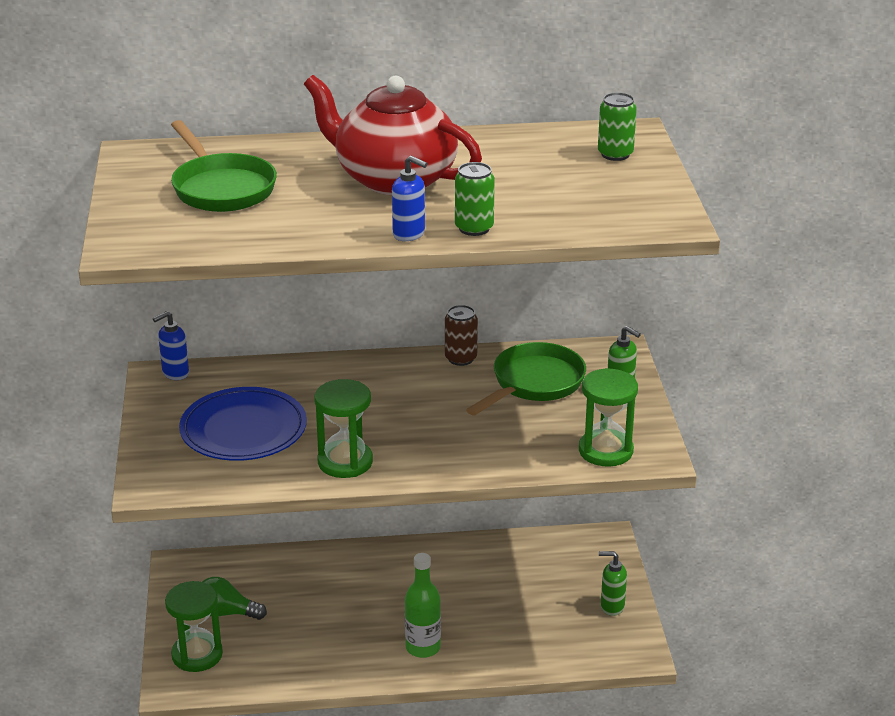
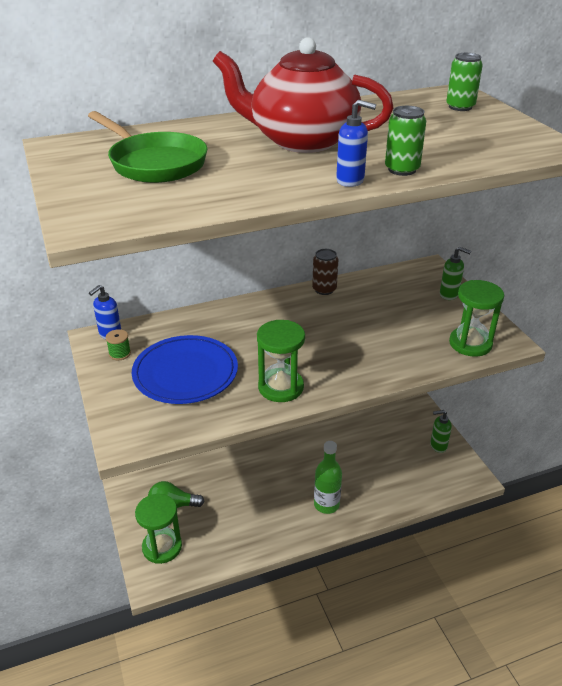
camera: 15 degrees left, 5 degrees up
green pan [466,342,586,415] -> none
none -> green spool [106,329,131,360]

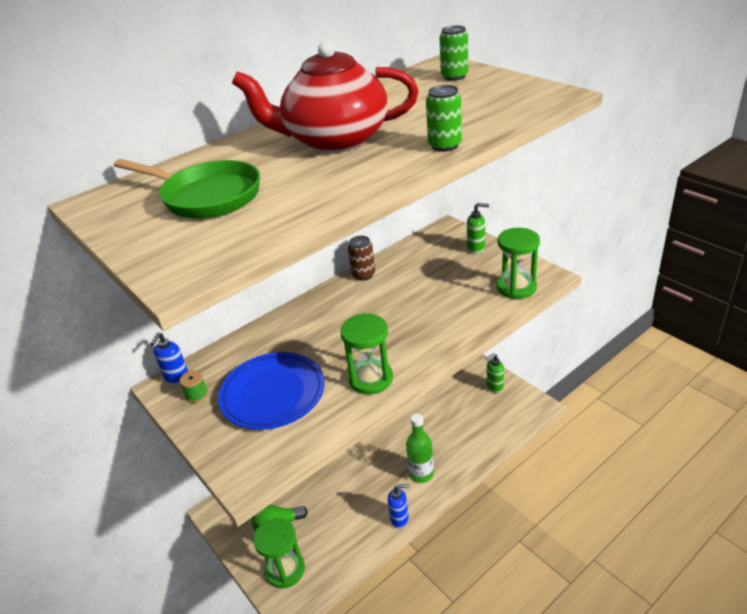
camera: 15 degrees left, 0 degrees up
blue soap dispenser [336,100,376,187] -> blue soap dispenser moved to [388,484,410,528]

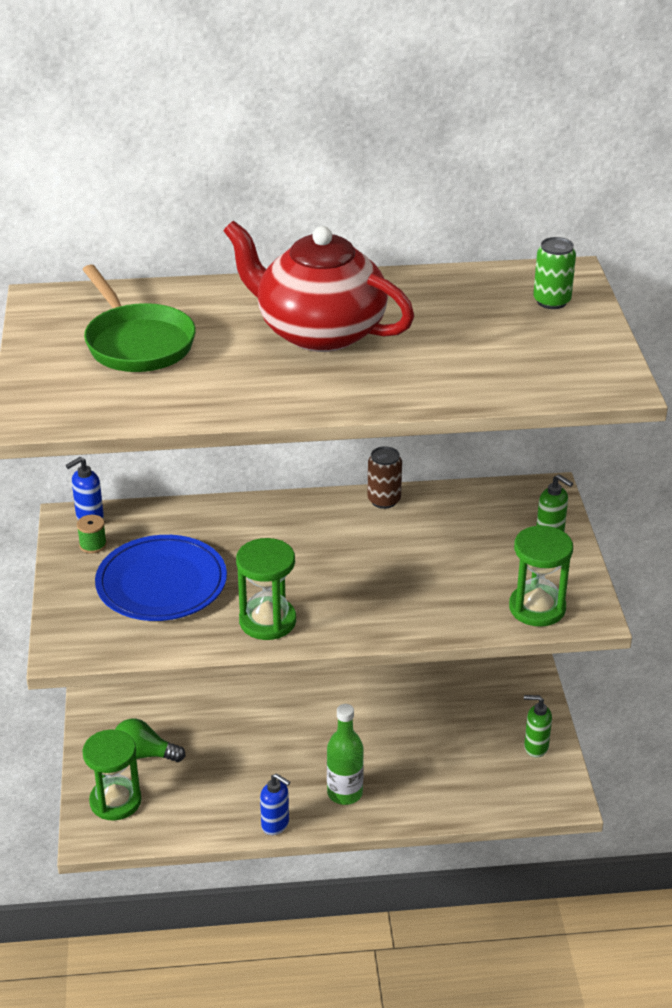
camera: 30 degrees right, 0 degrees up
green can [426,85,462,152] -> none

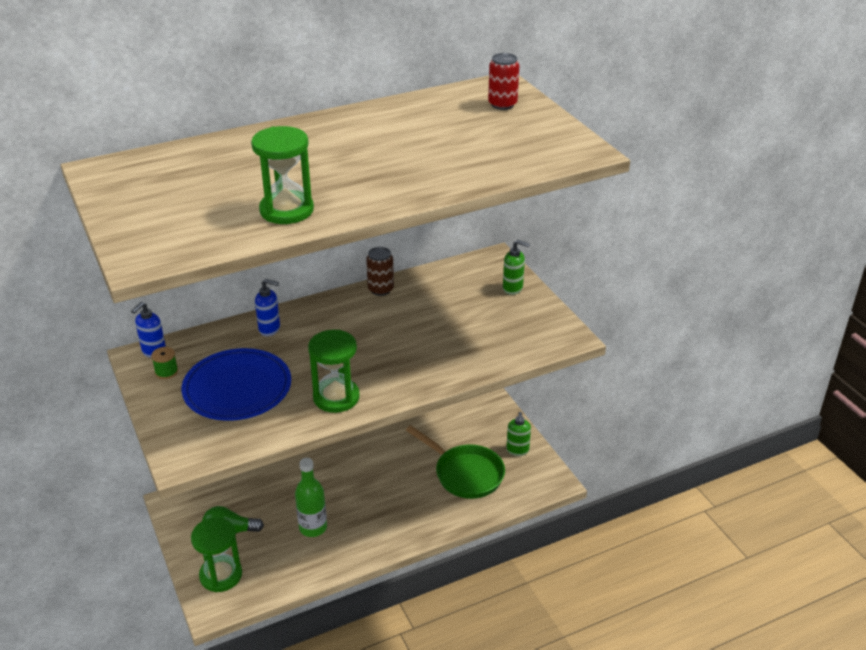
camera: 20 degrees left, 0 degrees up
green pan [82,264,196,372] -> green pan moved to [406,425,505,499]
red teapot [224,221,414,352] -> none
blue soap dispenser [260,773,290,835] -> blue soap dispenser moved to [255,279,280,336]
green bottle [327,704,364,805] -> green bottle moved to [295,458,327,537]
green hourglass [509,525,573,627] -> green hourglass moved to [251,126,314,224]
green soap dispenser [524,695,552,757] -> green soap dispenser turned 75 degrees counterclockwise [506,412,531,456]
green can [533,237,576,309] -> red can [488,53,519,110]

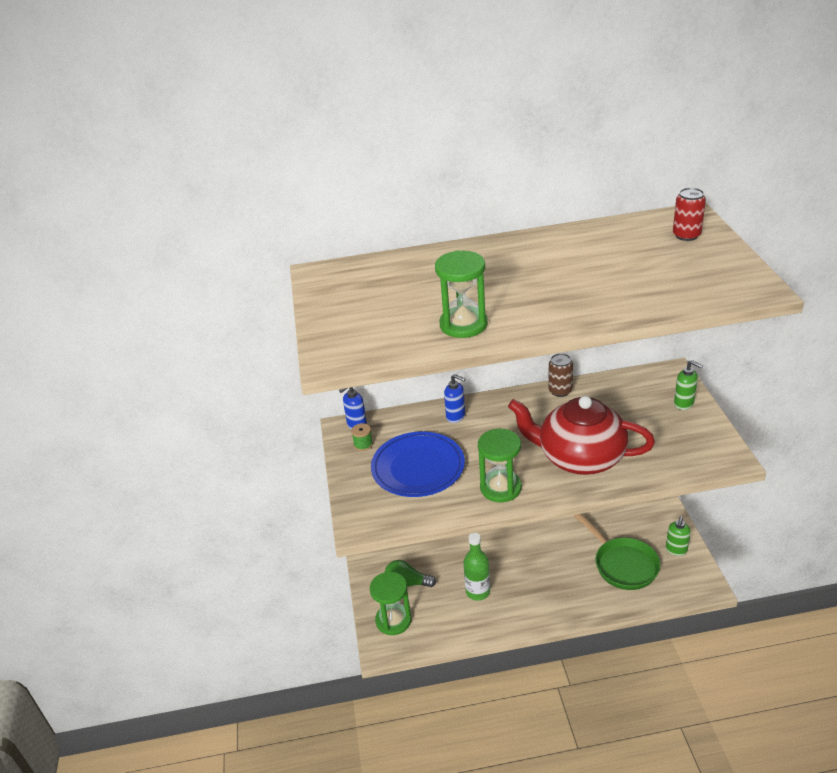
camera: 20 degrees right, 0 degrees up
none -> red teapot [508,396,655,475]

